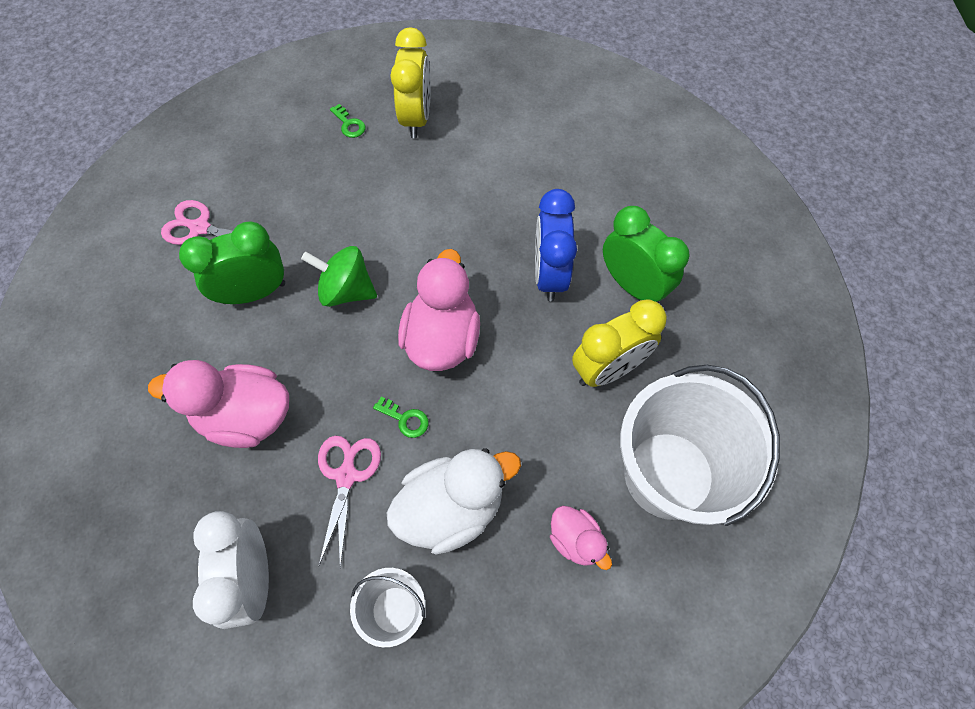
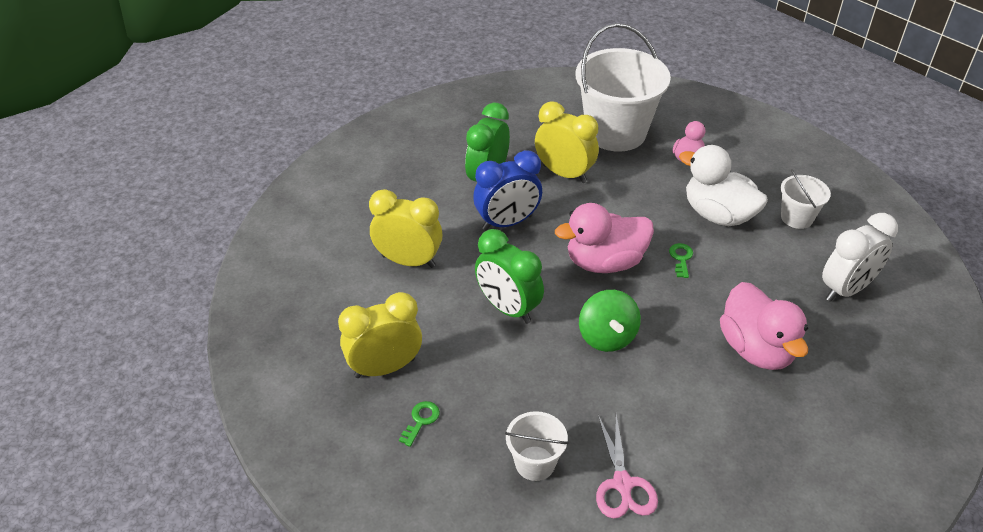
camera: 115 degrees left, 20 degrees down
green clock [179,221,285,304] -> green clock moved to [475,229,544,324]
pink scissors [318,436,381,568] -> none
none -> yellow clock [369,189,442,268]
none -> white bucket [505,411,569,481]

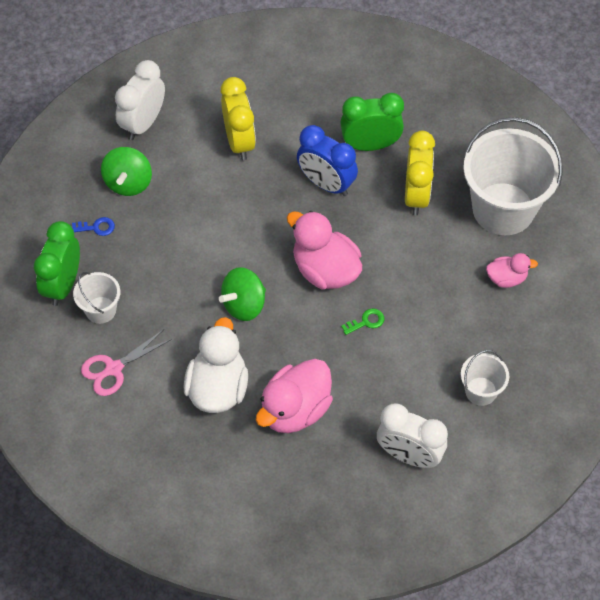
camera: 60 degrees right, 15 degrees up
yellow clock [338,292,422,378] -> green spinning top [101,147,152,196]
green key [399,401,440,447] -> blue key [72,217,115,236]
green clock [475,229,544,324] -> green clock moved to [34,221,80,306]
white duck [679,145,768,226] -> white duck moved to [184,317,248,413]
none -> white clock [115,60,165,140]

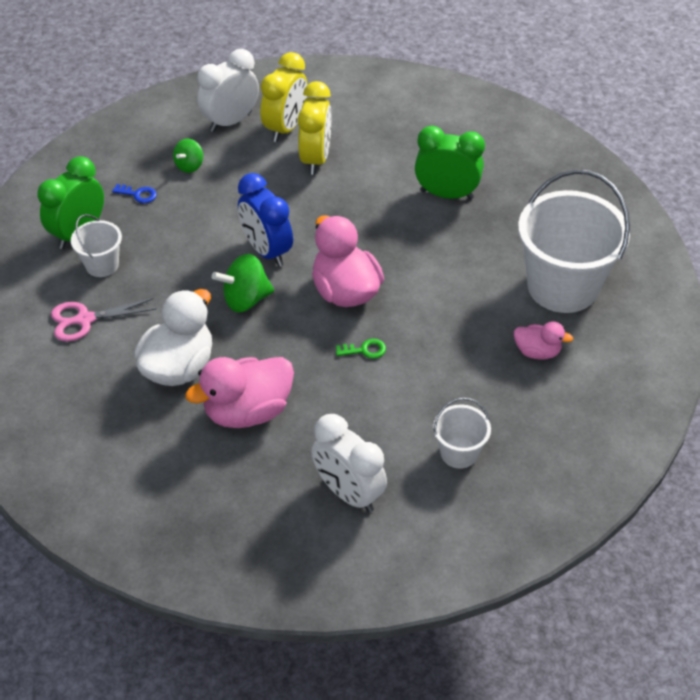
camera: 20 degrees right, 10 degrees down
green spinning top [101,147,152,196] -> green spinning top [173,139,203,173], size x0.63
blue clock [297,125,358,196] -> blue clock moved to [238,173,293,267]
yellow clock [405,131,435,215] -> yellow clock moved to [261,52,307,142]

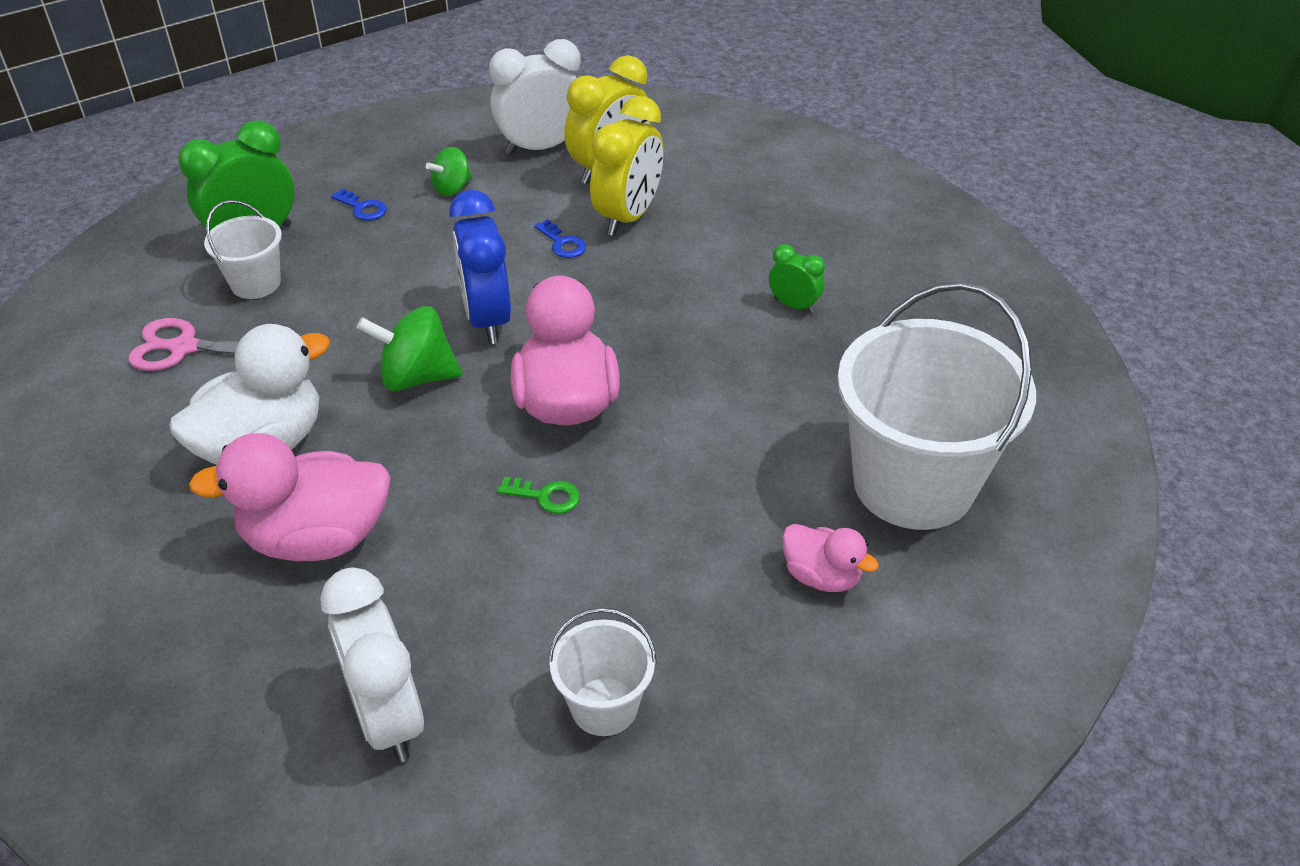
camera: 20 degrees right, 5 degrees down
green clock [415,126,485,199] -> green clock [769,244,825,313], size x0.52
none -> blue key [534,219,586,258]

